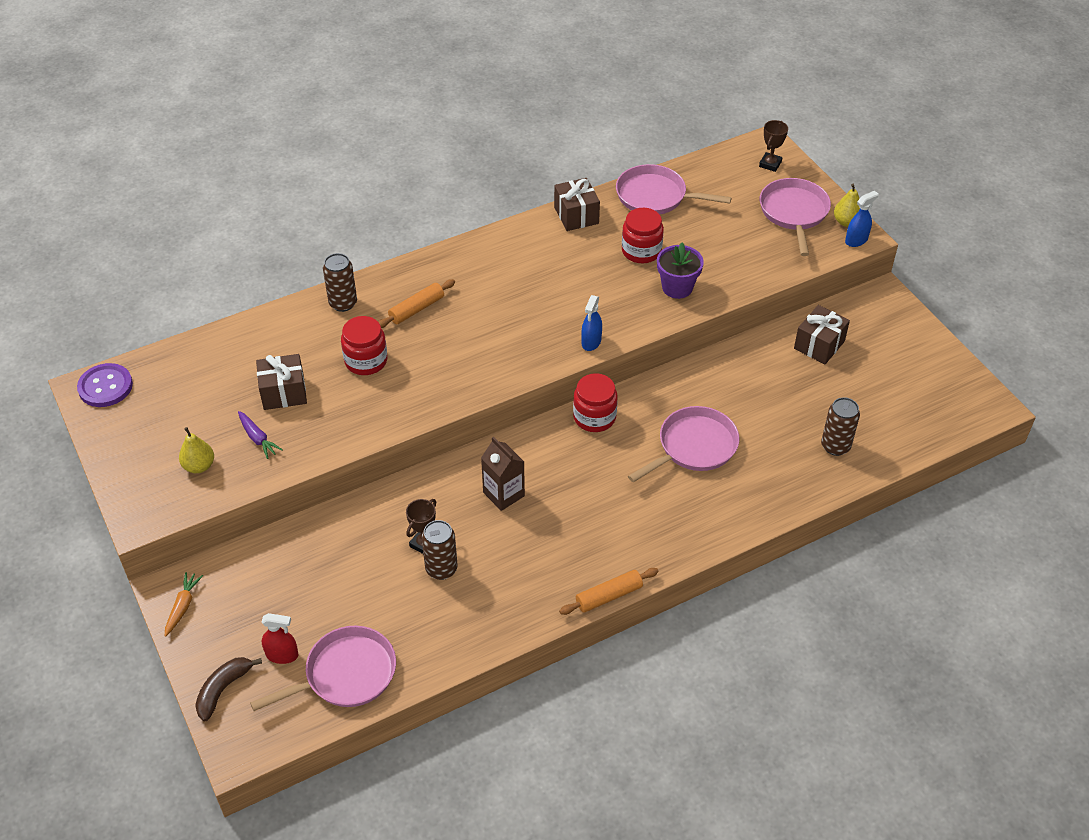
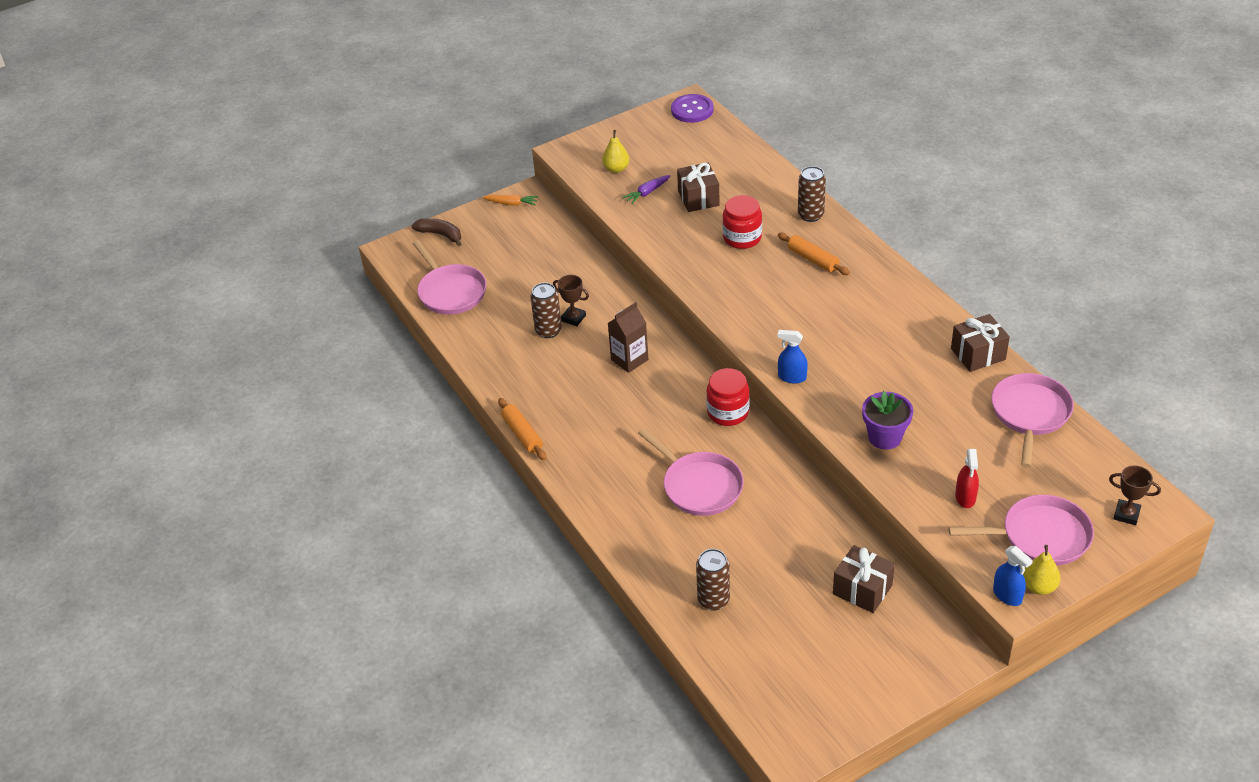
camera: 90 degrees right, 5 degrees down
red spray bottle [262,613,298,664] -> red spray bottle moved to [955,449,979,508]
red jar [622,208,664,263] -> none

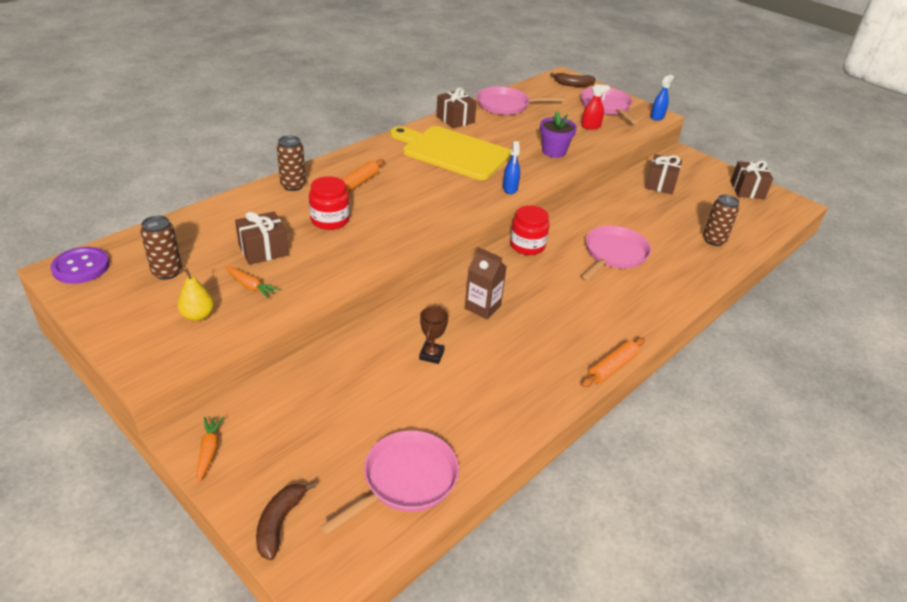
camera: 110 degrees left, 5 degrees down
brown can [530,283,562,338] -> brown can moved to [140,215,182,280]
purple carrot [622,175,671,204] -> orange carrot [225,266,280,299]
yellow pear [1023,545,1061,595] -> none
brown trophy [1109,466,1161,525] -> brown banana [550,73,596,87]
none -> yellow cutting board [390,126,511,180]
none -> brown gift [731,160,773,199]

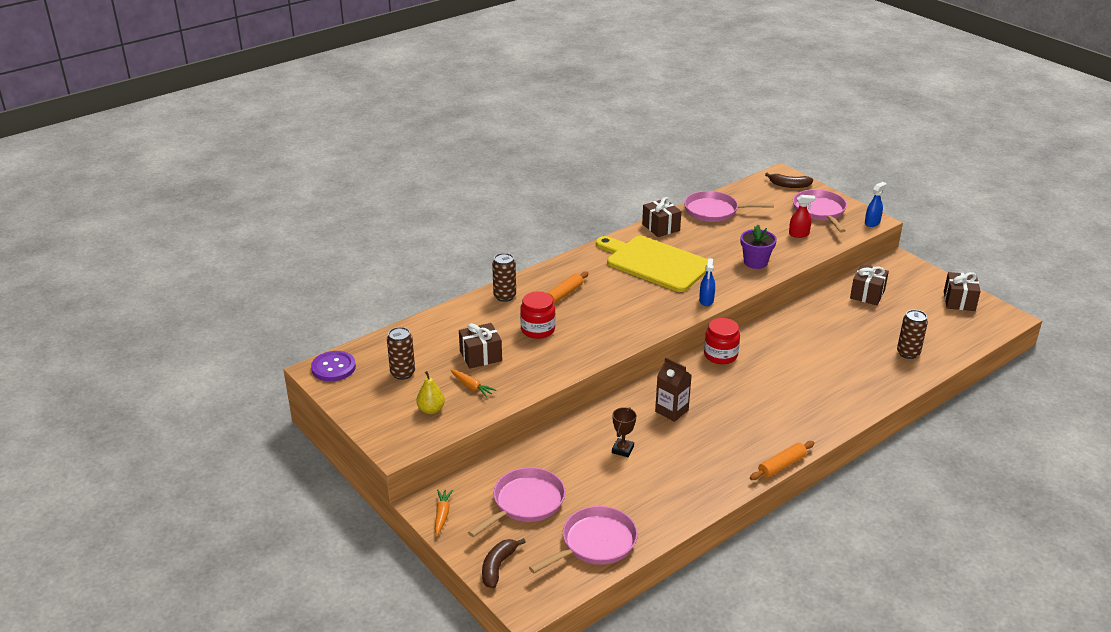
camera: 10 degrees right, 5 degrees down
pink pan [582,225,651,280] -> pink pan moved to [468,467,566,537]

